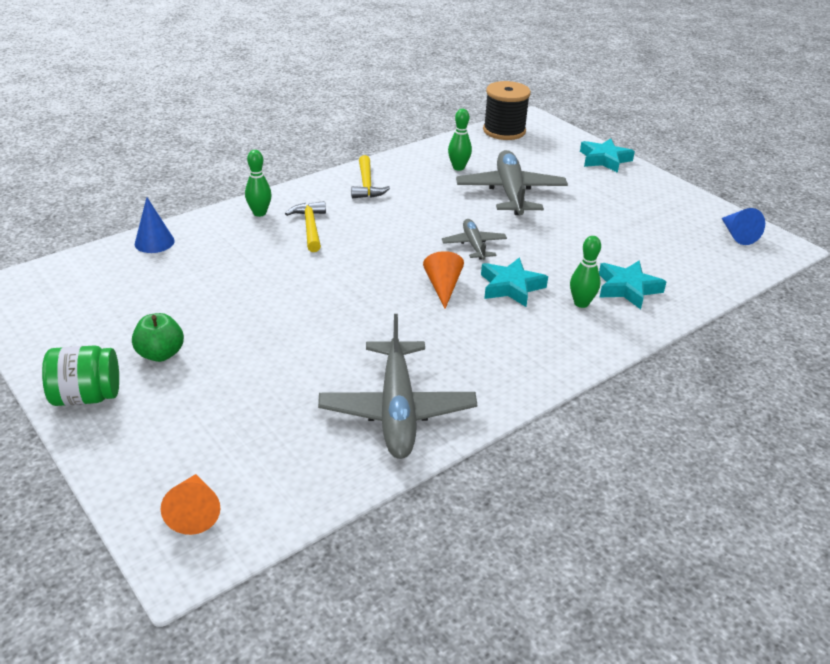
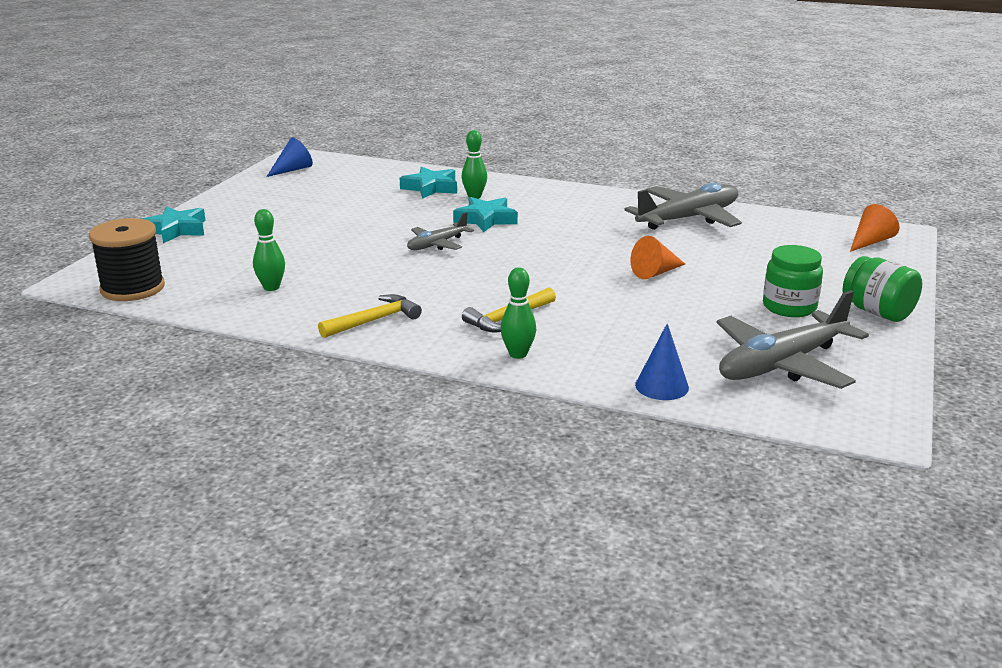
camera: 120 degrees left, 10 degrees down
green apple [132,313,184,362] -> green jar [763,245,823,317]
orange cone [423,251,464,309] -> orange cone moved to [630,236,685,279]
grey plane [456,150,568,215] -> grey plane moved to [716,290,869,389]

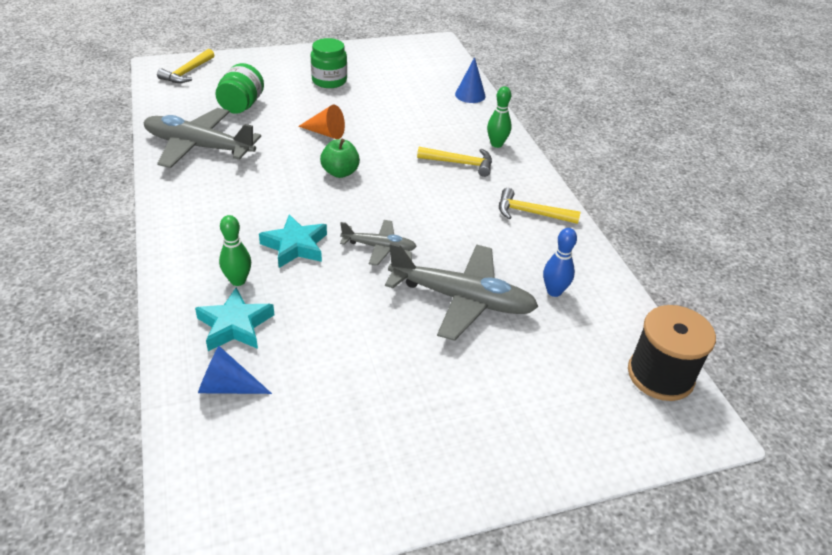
camera: 130 degrees left, 15 degrees up
turquoise star [142,206,206,243] -> none
green bowling pin [253,209,285,291] -> blue bowling pin [543,228,577,297]
blue cone [266,138,313,177] -> blue cone moved to [198,346,272,394]
grey plane [716,290,869,389] -> grey plane moved to [385,243,539,341]
green jar [843,256,922,322] -> green jar moved to [215,63,264,114]
orange cone [850,204,899,252] -> yellow hammer [157,49,214,83]
none -> green apple [320,139,360,178]

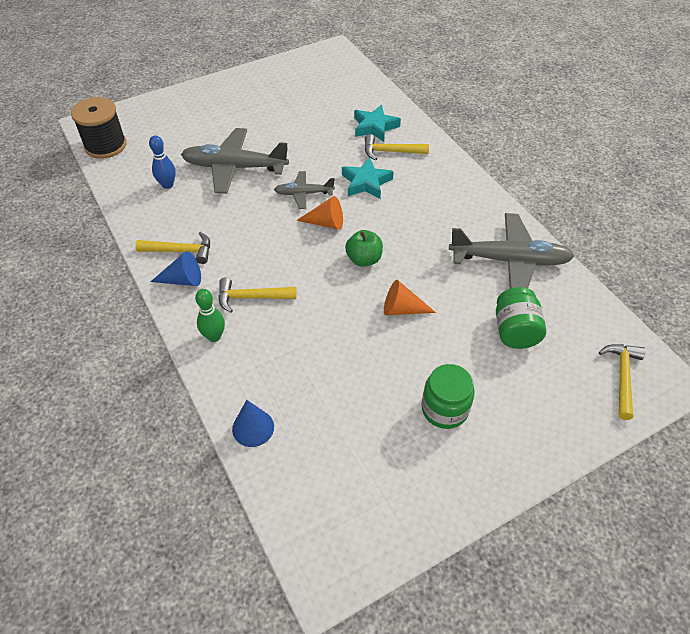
camera: 170 degrees right, 10 degrees up
blue cone [198,346,272,394] -> blue cone moved to [150,251,201,286]
green bowling pin [219,215,251,286] -> yellow hammer [365,134,429,160]
none -> orange cone [296,196,343,230]

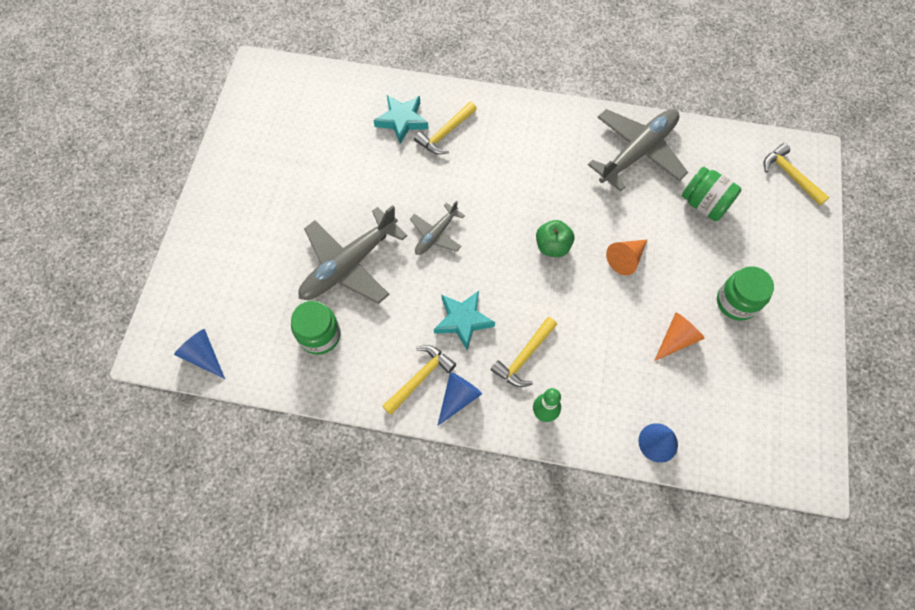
camera: 50 degrees left, 15 degrees up
black spool [71,97,127,159] -> blue cone [174,329,225,379]
blue bowling pin [149,135,176,189] -> green jar [291,301,341,355]
orange cone [296,196,343,230] -> orange cone moved to [654,312,705,361]
turquoise star [342,157,394,199] -> turquoise star moved to [434,291,495,350]

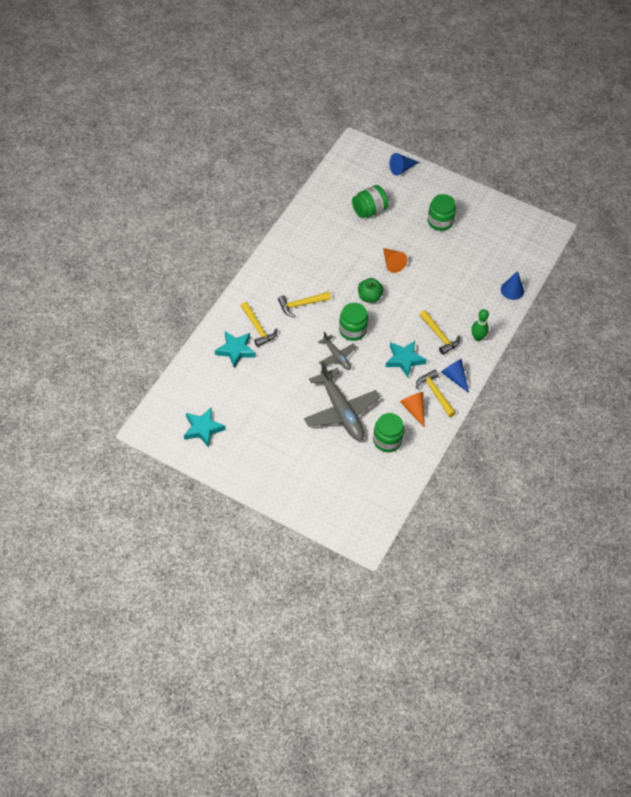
camera: 75 degrees left, 10 degrees down
blue cone [174,329,225,379] -> blue cone moved to [389,153,419,176]
grey plane [588,109,688,192] -> none
orange cone [654,312,705,361] -> orange cone moved to [400,392,425,428]
yellow hammer [763,143,829,205] -> yellow hammer moved to [278,292,331,317]
none -> turquoise star [184,408,226,448]
none -> green jar [339,303,368,341]

